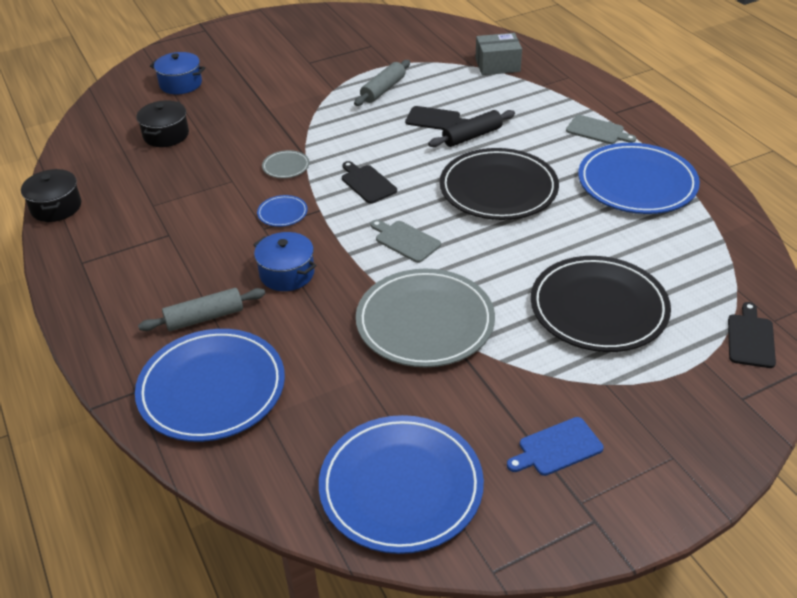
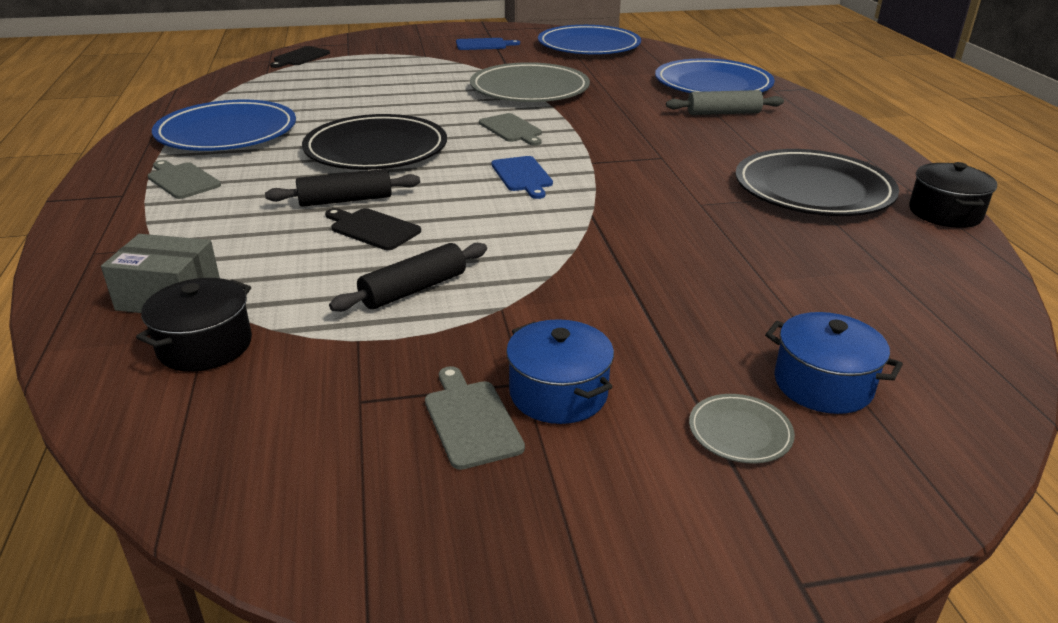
camera: 165 degrees left, 10 degrees down
black pot [137,100,189,147] -> black pot moved to [136,278,252,372]
blue pot [253,232,317,291] -> blue pot moved to [506,319,614,424]
blue plate [257,195,308,227] -> none
grey plate [262,150,310,178] -> grey plate moved to [689,394,795,463]
black cutting board [342,161,397,204] -> blue cutting board [491,156,553,199]
grey rolling pin [354,60,410,106] -> black rolling pin [329,243,487,312]
black plate [531,256,671,352] -> black plate moved to [735,149,899,216]
none -> grey cutting board [425,366,525,470]

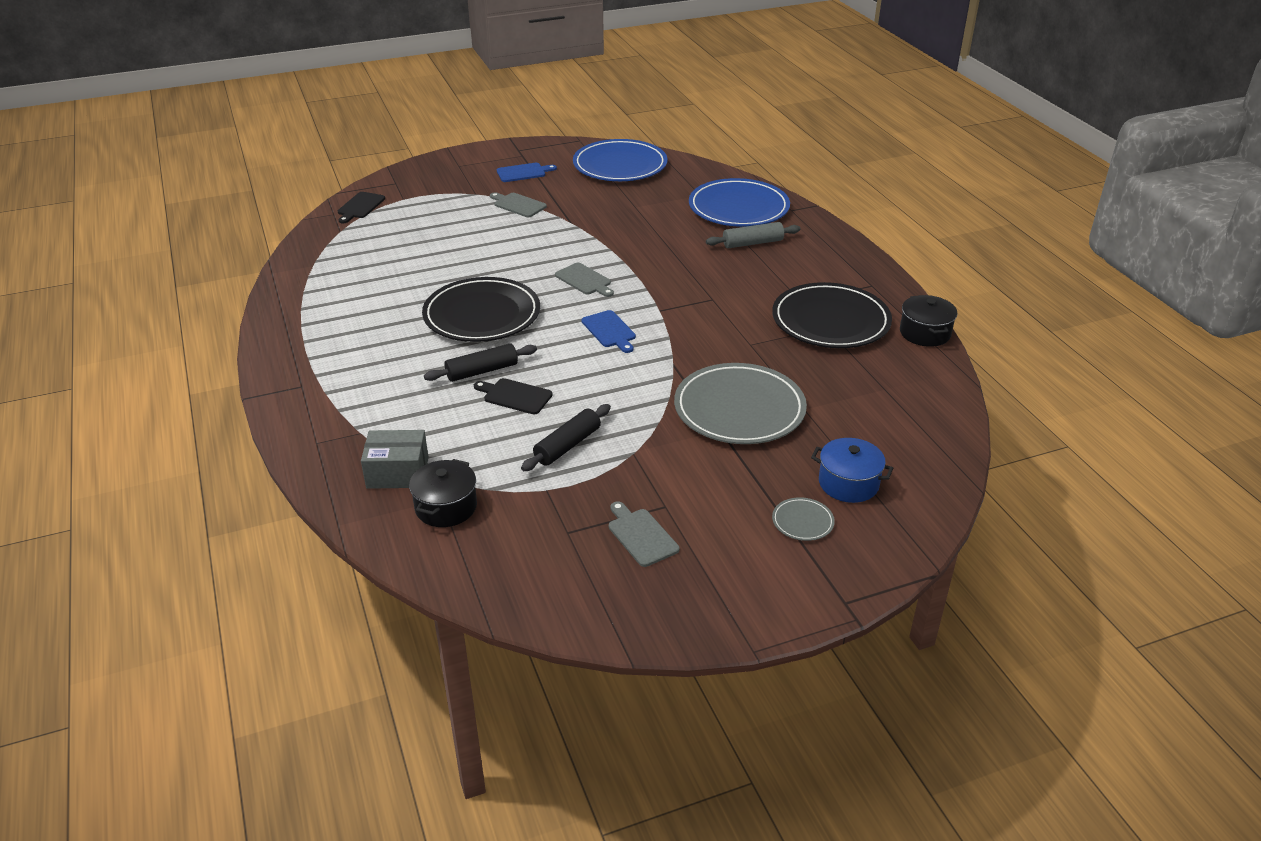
camera: 10 degrees left, 5 degrees up
grey cutting board [147,160,221,199] -> grey cutting board moved to [490,192,547,217]
blue plate [152,100,296,151] -> none
grey plate [470,62,590,102] -> grey plate moved to [674,363,807,444]
blue pot [506,319,614,424] -> none

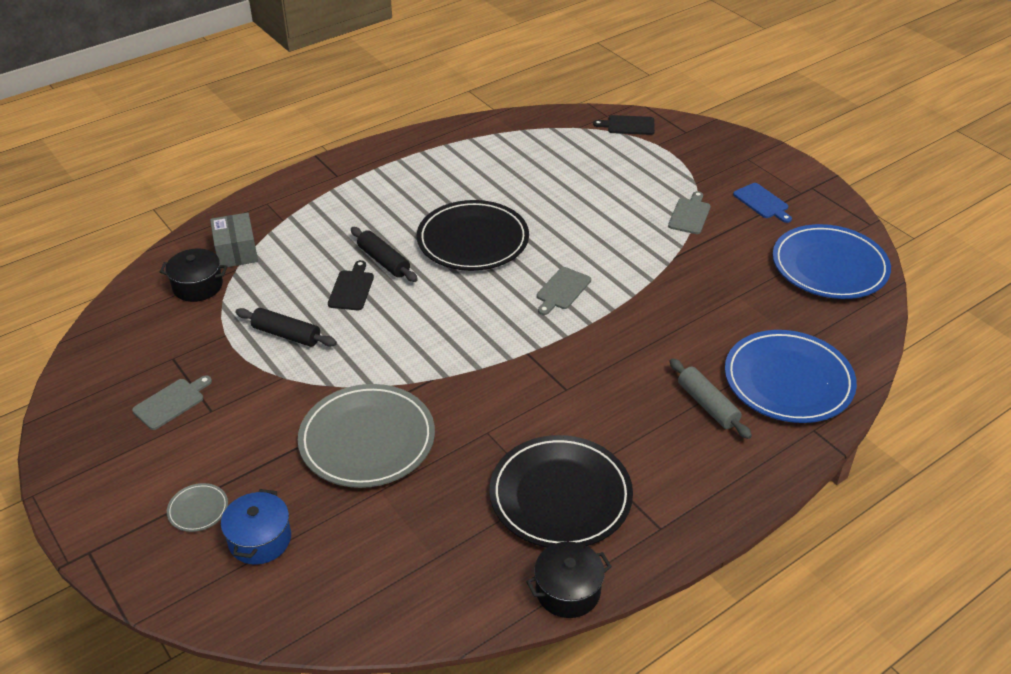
camera: 75 degrees right, 5 degrees up
blue cutting board [582,310,636,353] -> none

